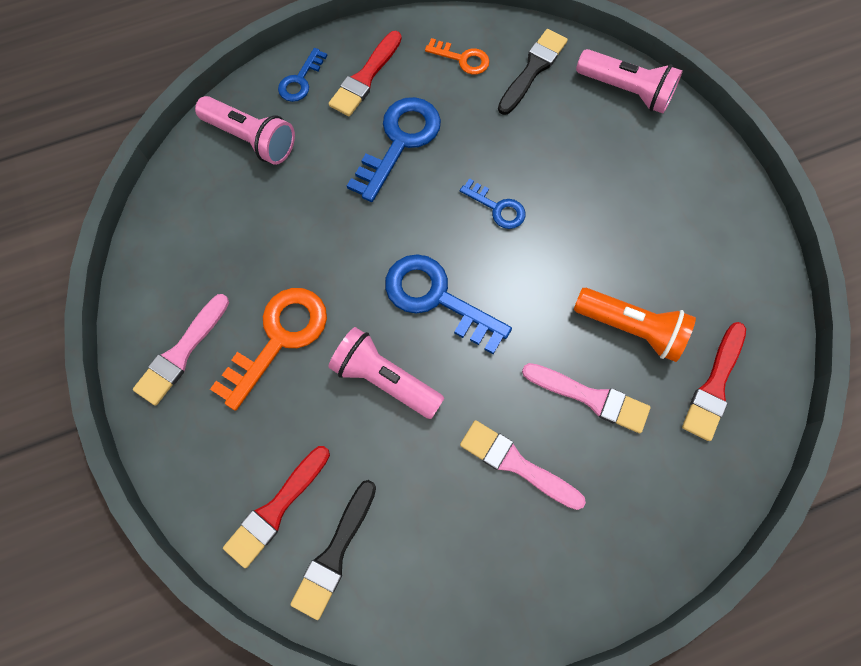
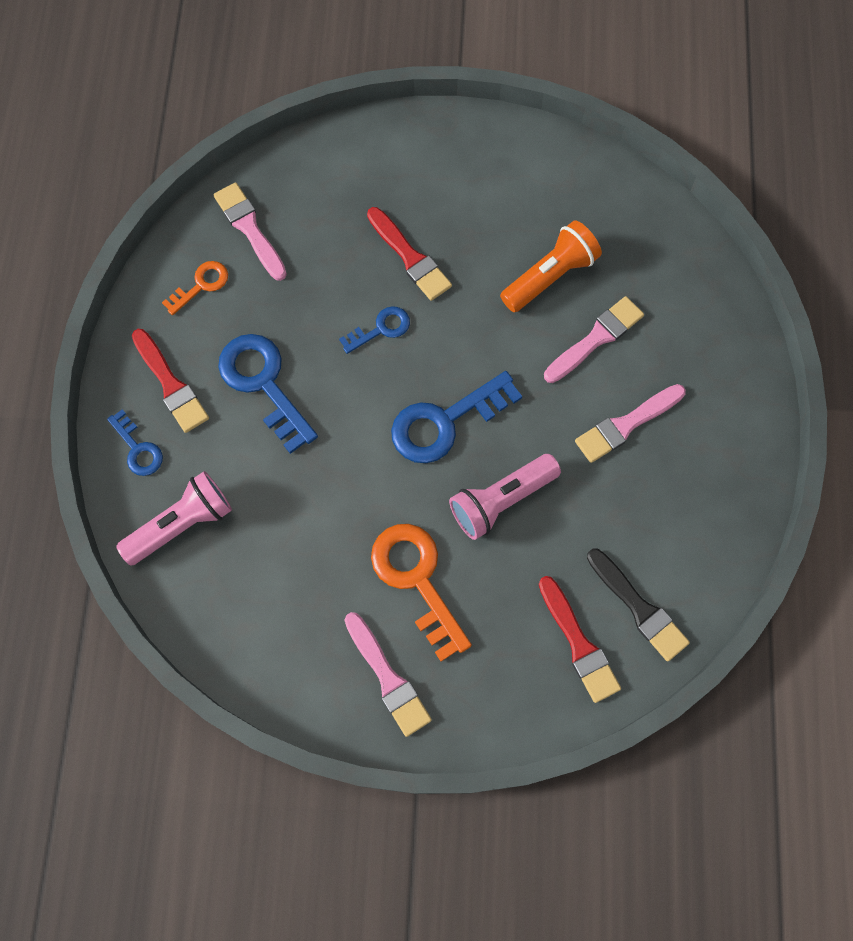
camera: 65 degrees left, 0 degrees up
black brush [498,29,568,115] -> pink brush [214,182,287,281]
pink flashlight [576,49,683,114] -> none
red brush [682,322,746,441] -> red brush moved to [367,207,452,301]

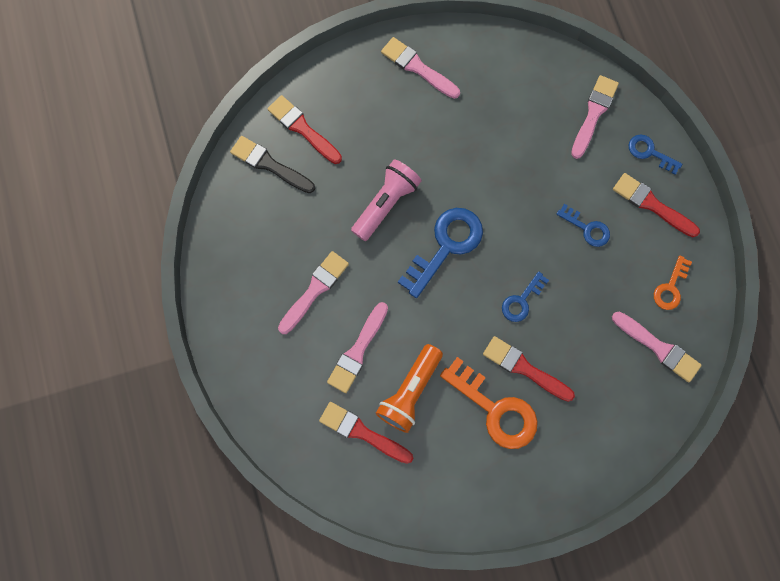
camera: 160 degrees right, 5 degrees up
pink flashlight [116,471,232,565] -> pink brush [571,75,619,159]
blue key [218,334,318,454] -> blue key [557,204,610,247], size x0.55
orange key [371,524,472,661] -> orange key moved to [440,357,538,449]
none -> red brush [319,402,413,464]

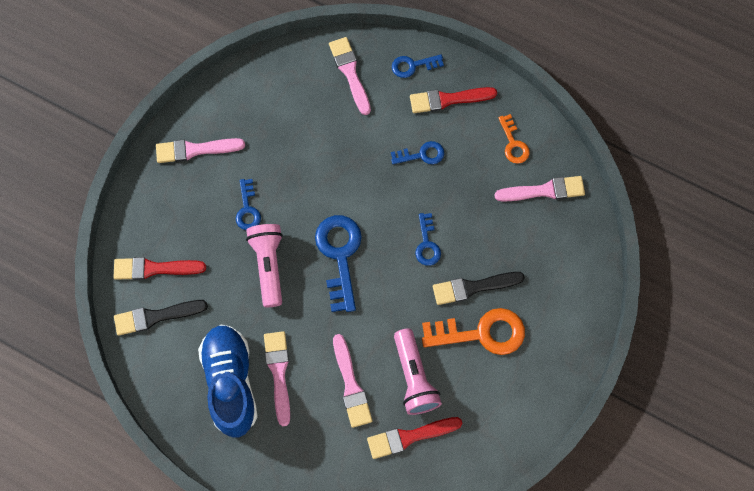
camera: 45 degrees left, 5 degrees down
orange flashlight [376,344,443,433] -> pink flashlight [394,329,442,415]
red brush [483,336,575,402] -> black brush [433,272,525,305]
none -> blue shoe [198,325,258,437]
none -> blue key [236,179,261,230]

